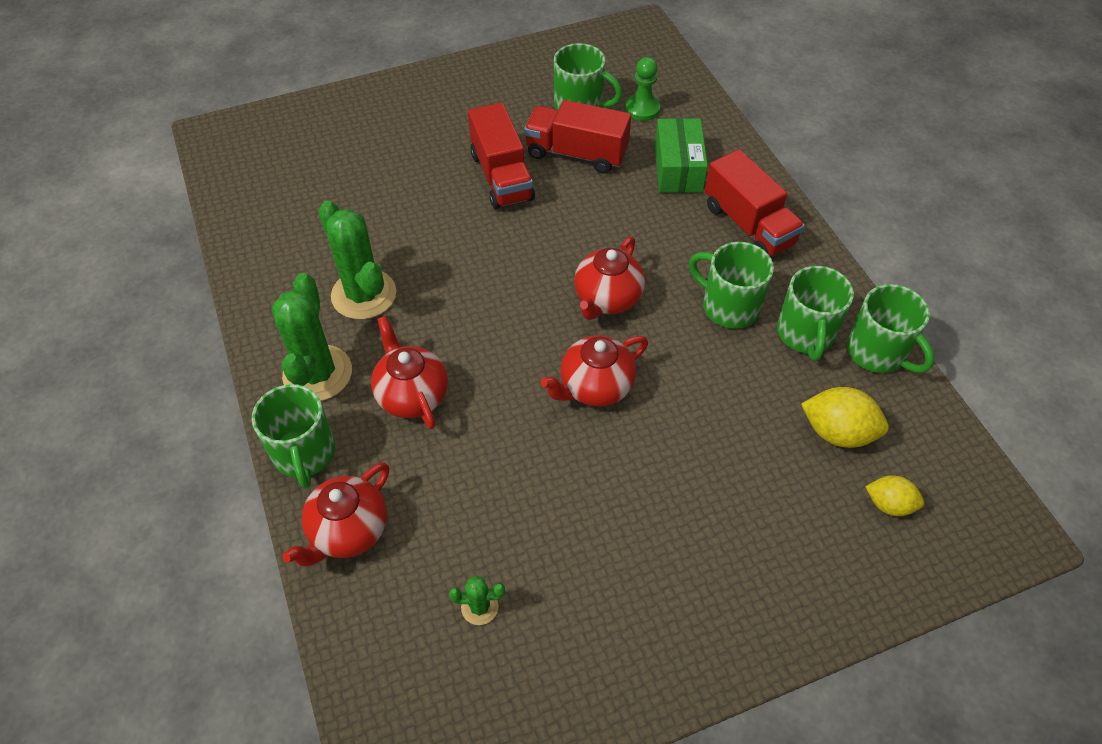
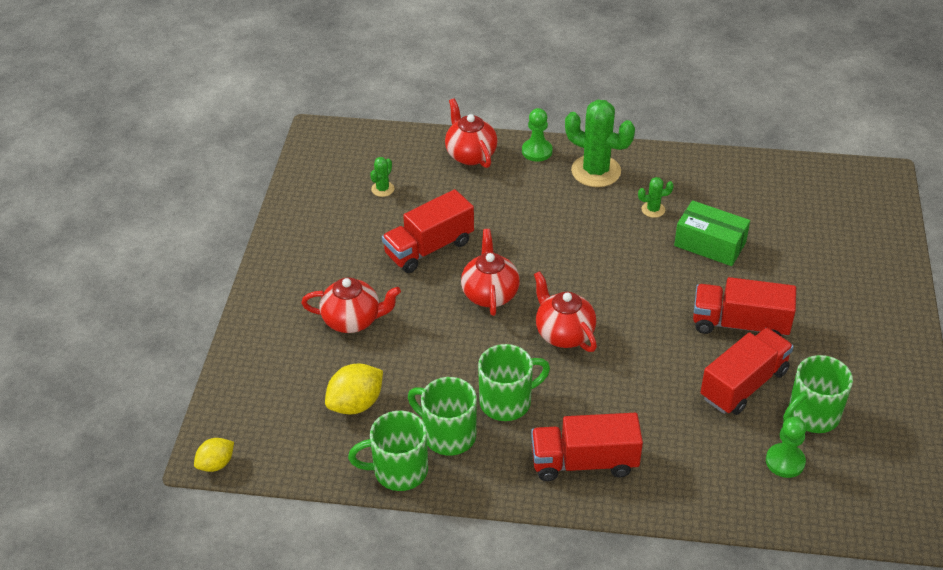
camera: 120 degrees right, 10 degrees down
green mug [252,384,335,489] -> green pawn [522,108,553,162]
green cactus [318,201,396,320] -> green cactus [638,177,674,218], size x0.46
red teapot [371,316,448,429] -> red teapot moved to [301,277,401,333]
green box [654,118,708,193] -> green box moved to [674,200,750,266]
yellow lemon [865,475,924,516] -> yellow lemon moved to [194,438,234,472]
none -> red truck [382,189,474,273]

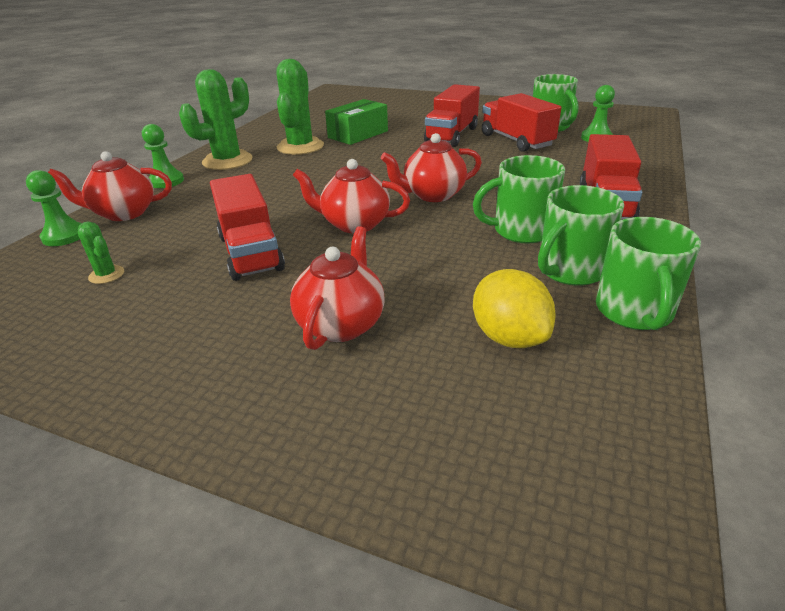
camera: 75 degrees left, 10 degrees down
yellow lemon [194,438,234,472] -> none
green mug [478,344,550,421] -> green mug turned 90 degrees counterclockwise [473,155,565,243]
green cactus [638,177,674,218] -> green cactus [276,59,324,155], size x2.17
none -> green pawn [26,170,82,246]

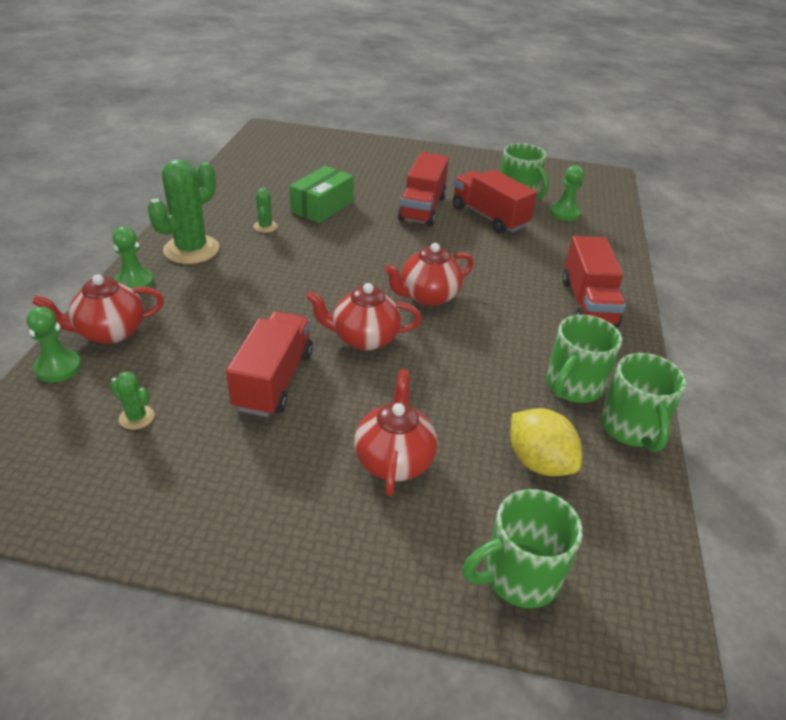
camera: 15 degrees left, 5 degrees up
red truck [210,174,285,281] -> red truck turned 135 degrees counterclockwise [226,311,313,417]
green cactus [276,59,324,155] -> green cactus [254,188,277,233], size x0.46
green mug [473,155,565,243] -> green mug moved to [462,489,583,608]

